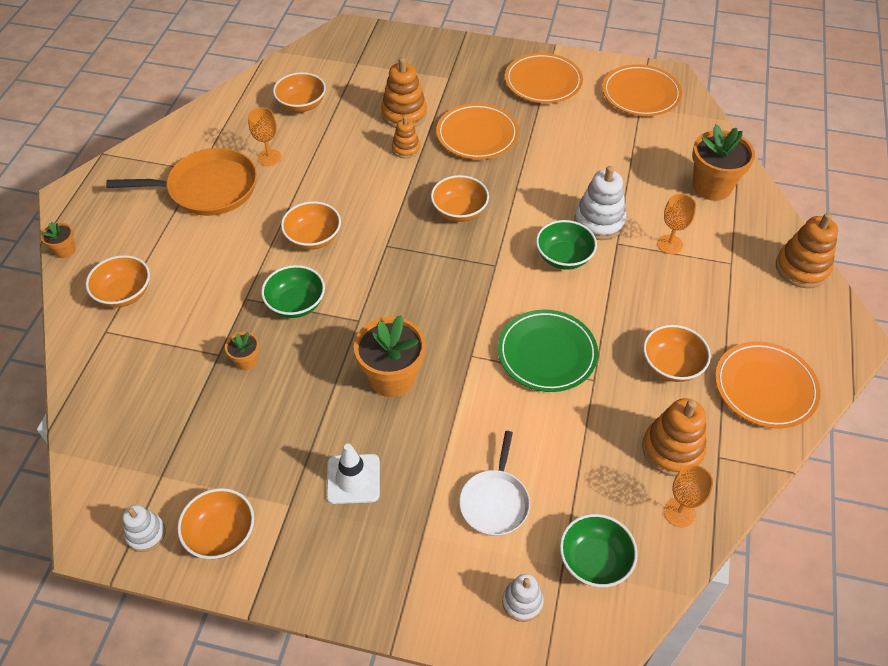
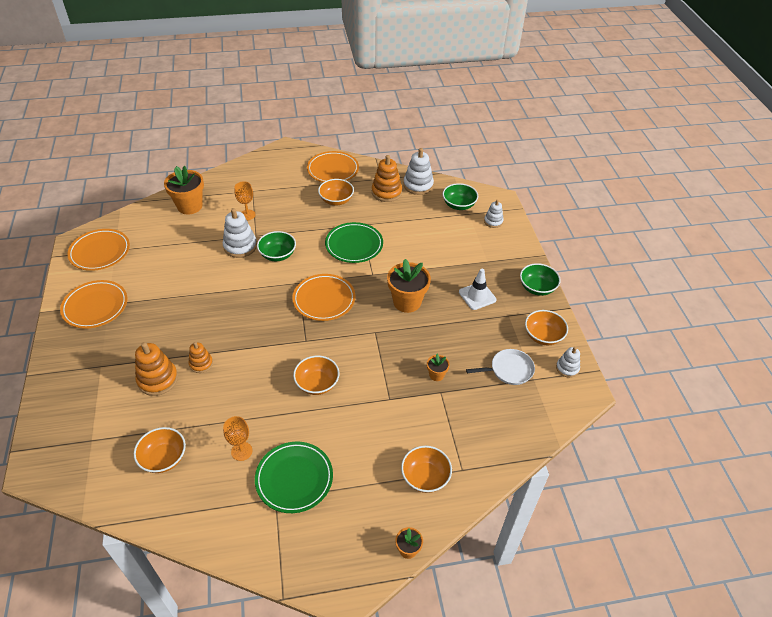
camera: 115 degrees left, 5 degrees down
orange pan [106,148,257,216] -> green plate [255,442,333,513]
green bowl [261,265,325,318] -> green bowl moved to [520,263,561,296]
orange bowl [431,175,489,222] -> none
orange plate [436,103,519,159] -> orange plate moved to [292,274,356,321]
white pan [459,431,530,536] -> white pan moved to [466,349,535,385]
orange goblet [664,465,713,527] -> white stacking toy [403,148,434,195]
orange stacking toy [776,213,838,288] -> none

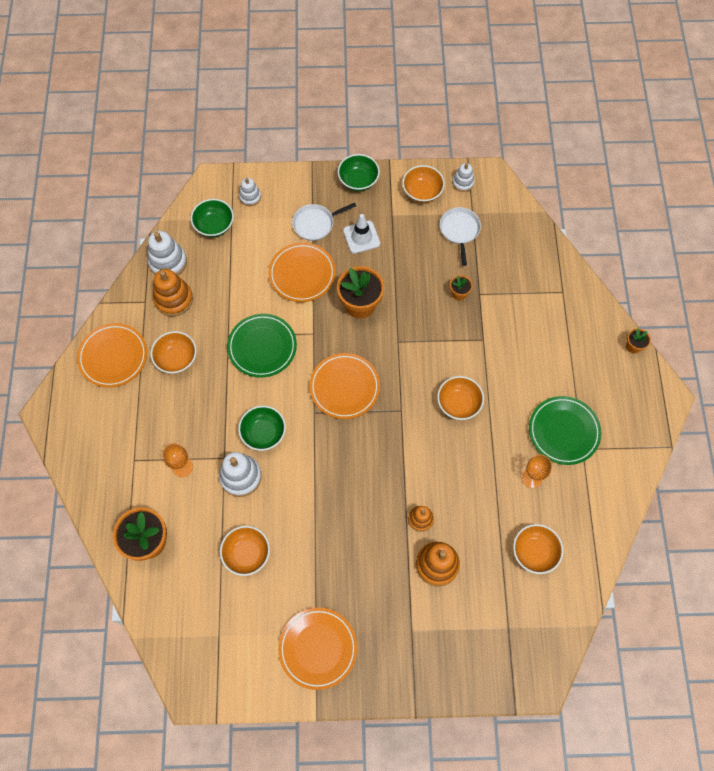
camera: 80 degrees left, 20 degrees up
orange plate [67,229,130,271] -> orange plate moved to [269,243,336,302]
orange bowl [401,446,452,493] -> orange bowl moved to [220,526,270,576]
none -> white pan [292,203,356,241]

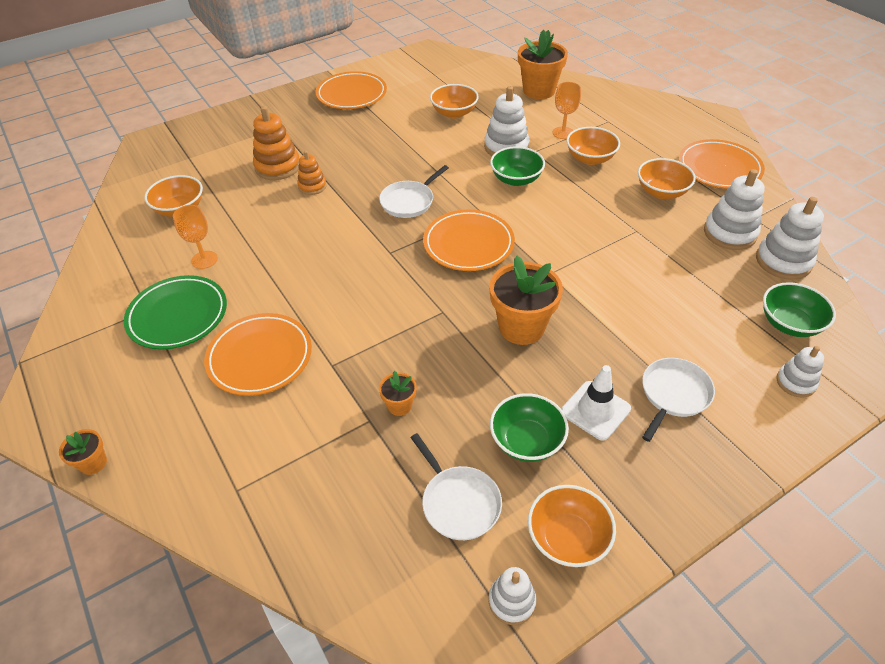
camera: 150 degrees right, 20 degrees down
orange stacking toy [153,269,193,317] -> white stacking toy [704,169,765,250]
green plate [227,314,297,378] -> none
orange plate [269,243,336,302] -> orange plate moved to [204,313,312,396]
green bowl [338,154,380,191] -> green bowl moved to [490,393,569,462]
orange bowl [437,376,484,420] -> orange bowl moved to [566,127,620,165]
none -> white pan [379,165,449,218]

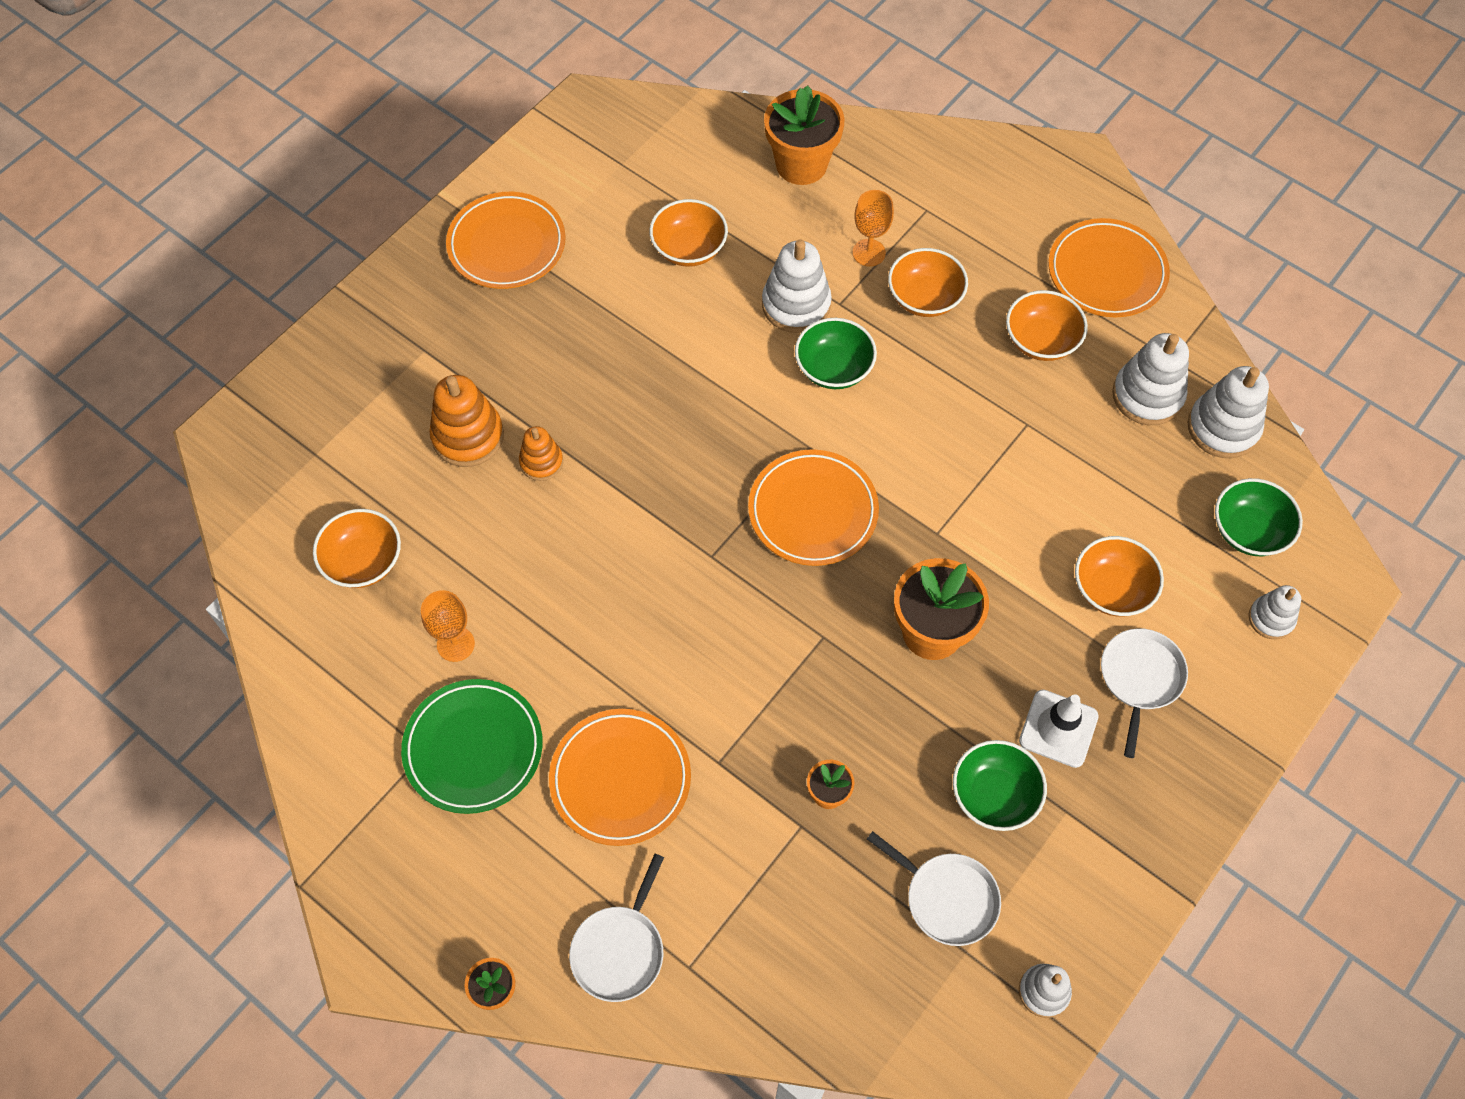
camera: 20 degrees left, 15 degrees up
white pan [379,165,449,218] -> white pan moved to [569,854,664,1002]
orange bowl [528,485,616,567] -> orange bowl moved to [1075,536,1164,616]

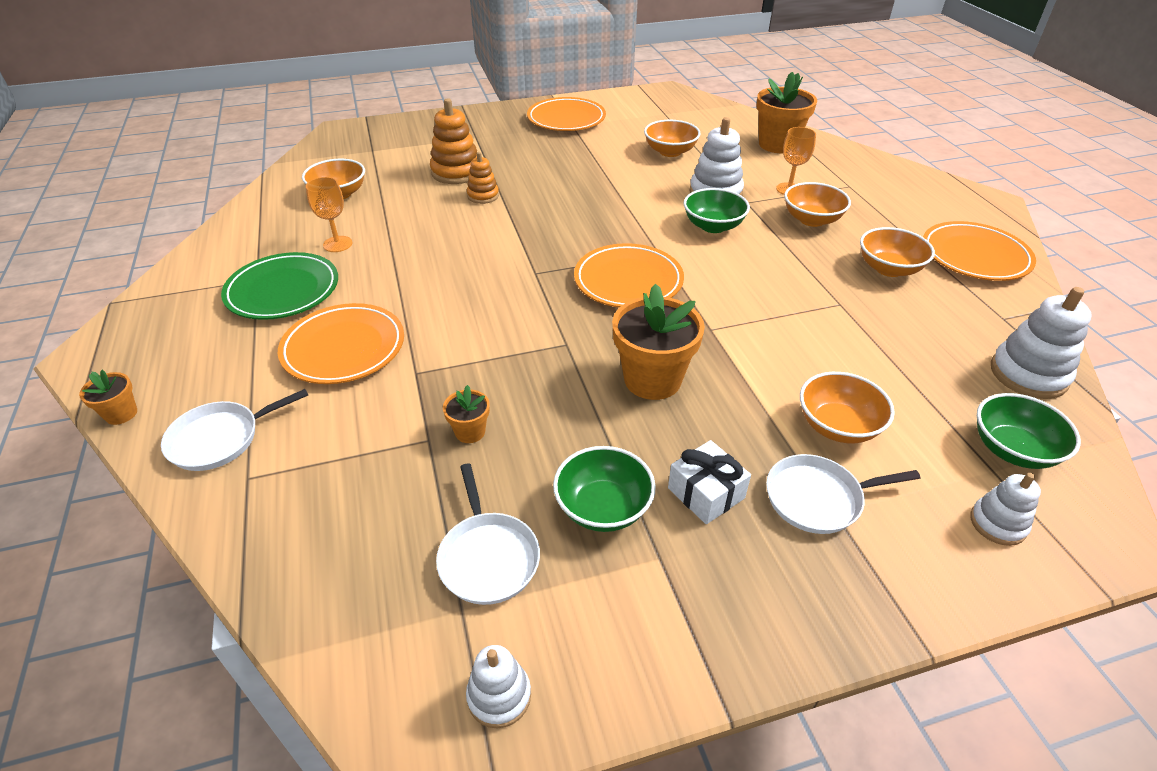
camera: 35 degrees right, 20 degrees down
white traffic cone [1019,690,1099,768] -> white gift [668,440,751,524]
white pan [1101,628,1188,758] -> white pan turned 150 degrees counterclockwise [766,454,921,534]
white stacking toy [1112,333,1189,425] -> none

